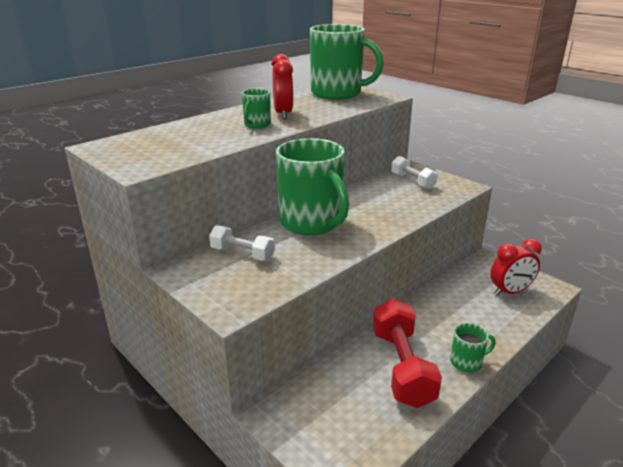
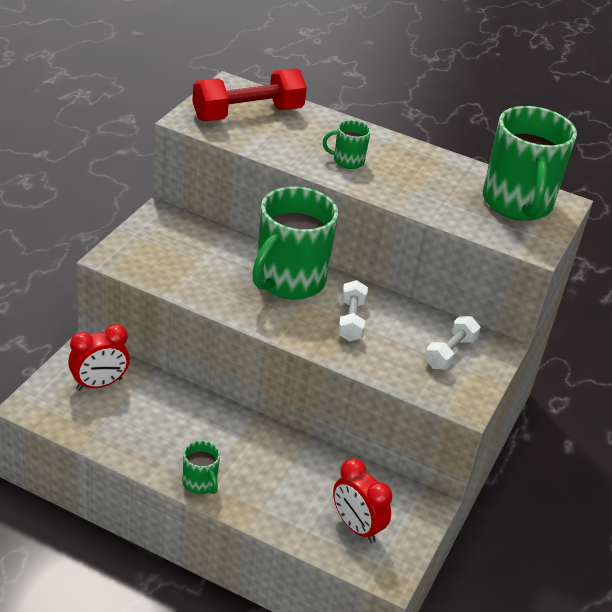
camera: 65 degrees right, 10 degrees up
white dumbbell [209,225,275,261] -> white dumbbell moved to [338,280,368,341]
red clock [271,54,294,119] -> red clock moved to [68,324,130,390]
red dumbbell [373,299,442,408] -> red dumbbell moved to [192,68,307,121]

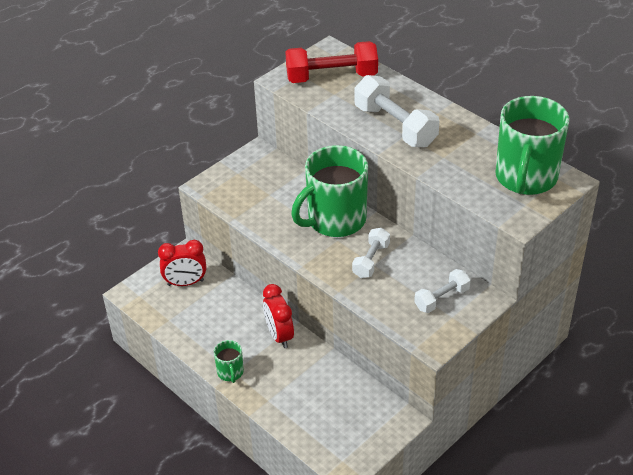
camera: 25 degrees right, 5 degrees up
green mug [323,120,371,169] -> white dumbbell [354,75,439,147]
red clock [333,458,392,543] -> red clock moved to [263,284,294,348]

